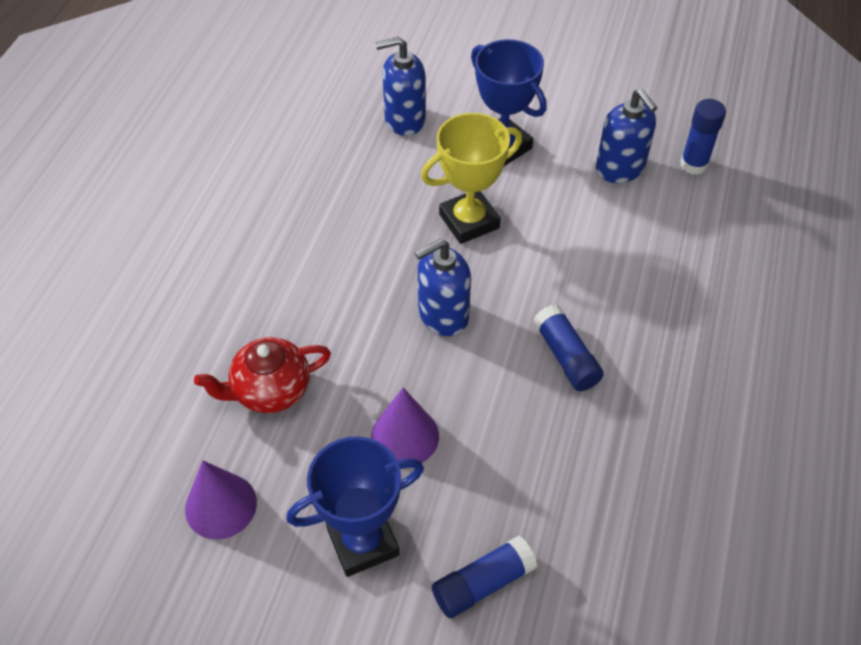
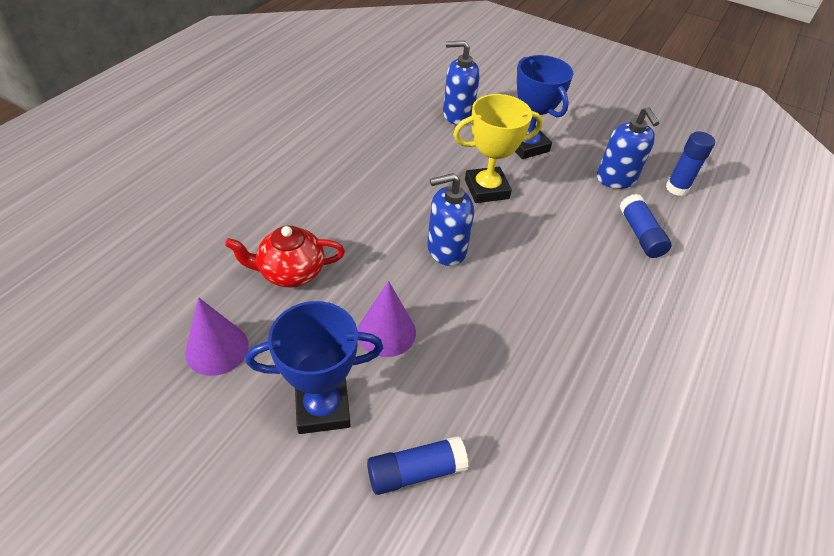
camera: 10 degrees right, 5 degrees down
blue glue stick [533,304,604,391] -> blue glue stick moved to [620,194,672,258]

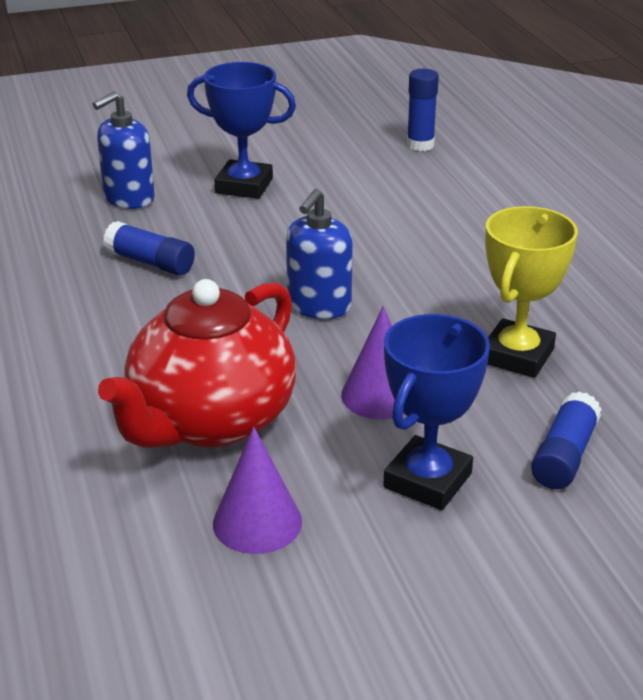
camera: 45 degrees left, 15 degrees down
red teapot [225,226,345,287] -> red teapot [98,279,296,448], size x1.74
yellow trophy [453,94,543,203] -> yellow trophy moved to [485,206,578,378]
blue soap dispenser [597,107,659,189] -> none
blue glue stick [620,194,672,258] -> blue glue stick moved to [103,221,195,275]

